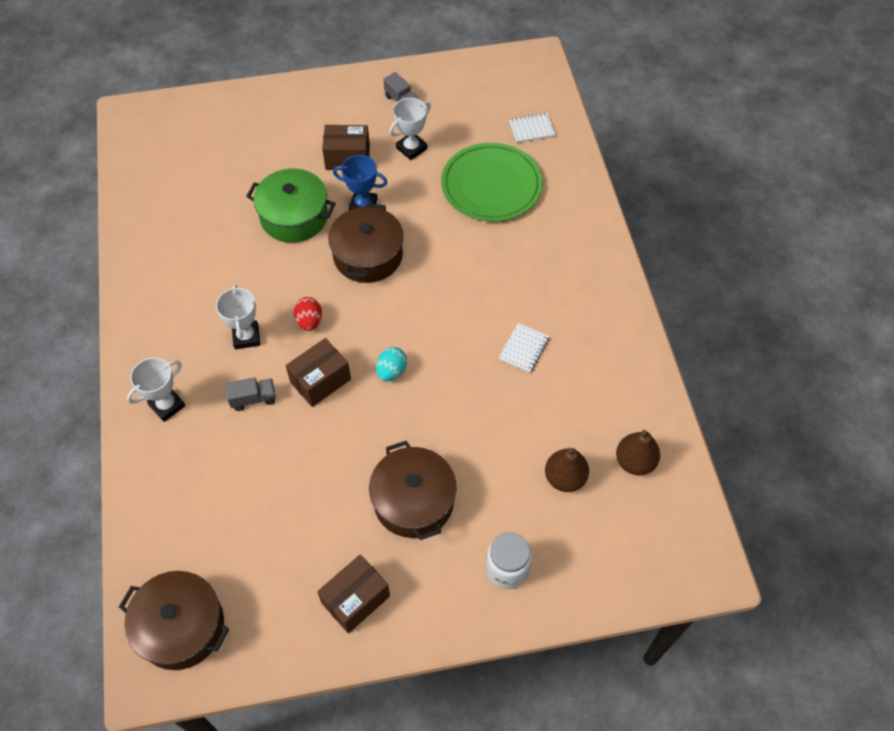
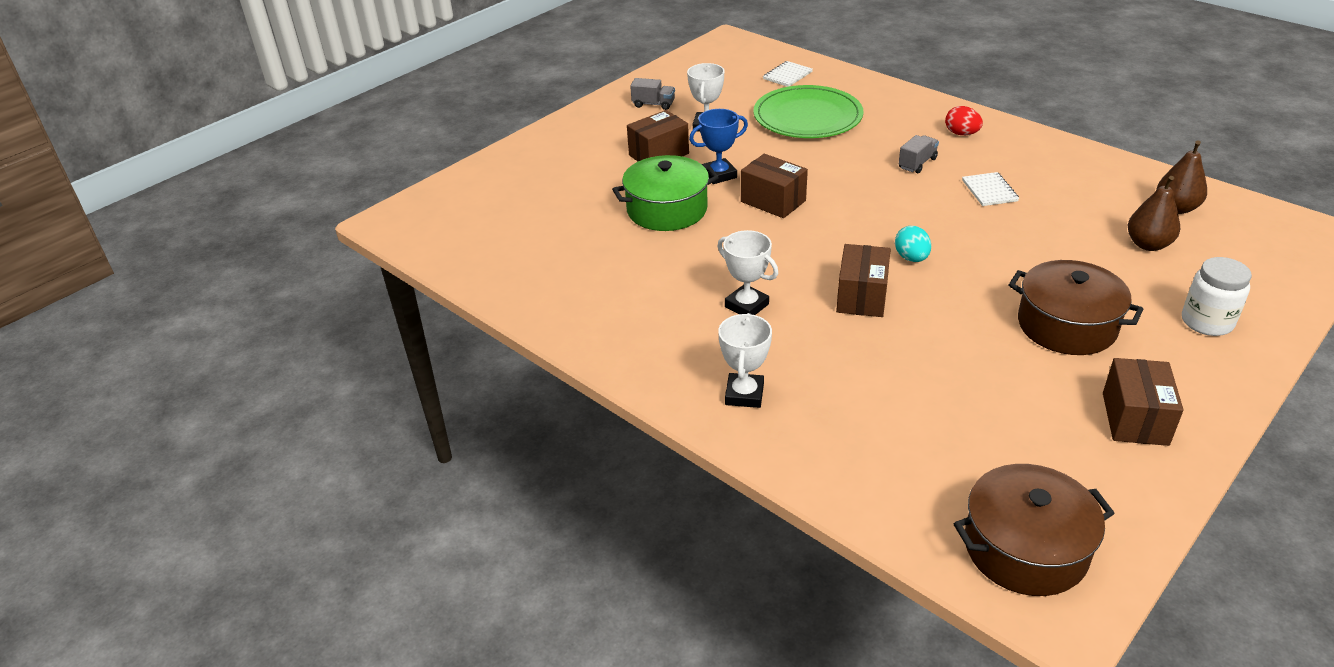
camera: 35 degrees left, 20 degrees down
grey truck [225,377,276,411] -> grey truck moved to [899,135,939,173]
red egg [294,297,322,331] -> red egg moved to [945,106,983,135]
brown pot [328,203,404,283] -> brown box [741,154,808,218]

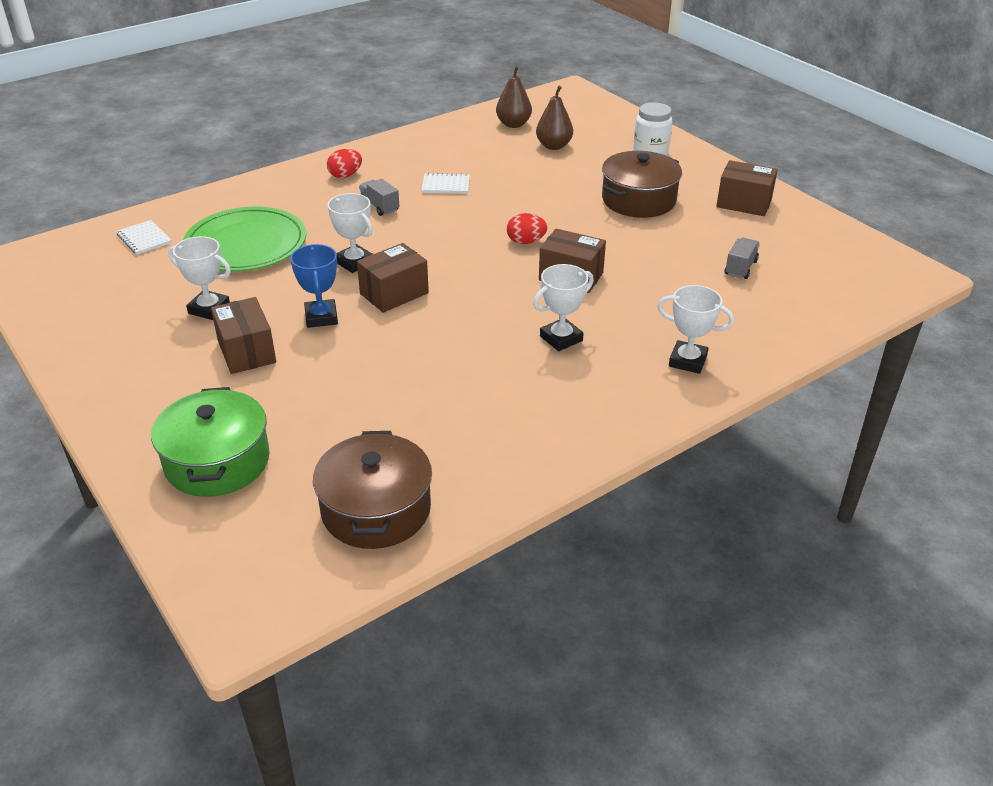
camera: 80 degrees left, 0 degrees up
green pot [612,155,719,231] -> green pot moved to [151,387,270,497]
grey truck [630,78,675,110] -> grey truck moved to [725,238,760,279]
turquoise egg [895,226,931,262] -> red egg [507,213,547,244]
brown pot [954,464,1115,596] -> brown pot moved to [313,431,432,549]
none -> white trophy [327,193,373,273]

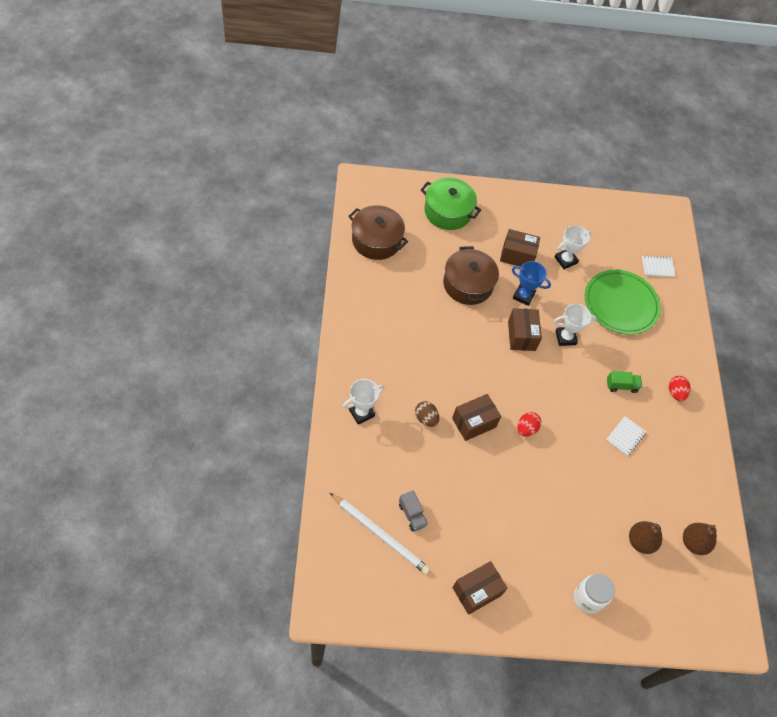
camera: 120 degrees right, 20 degrees up
grey truck [359,179,399,216] -> green truck [607,371,642,393]
white trophy [533,264,594,351] -> none
brown pot [602,151,682,218] -> brown pot moved to [443,246,499,305]
none -> white pencil [330,493,430,575]
none -> brown egg [415,401,439,427]

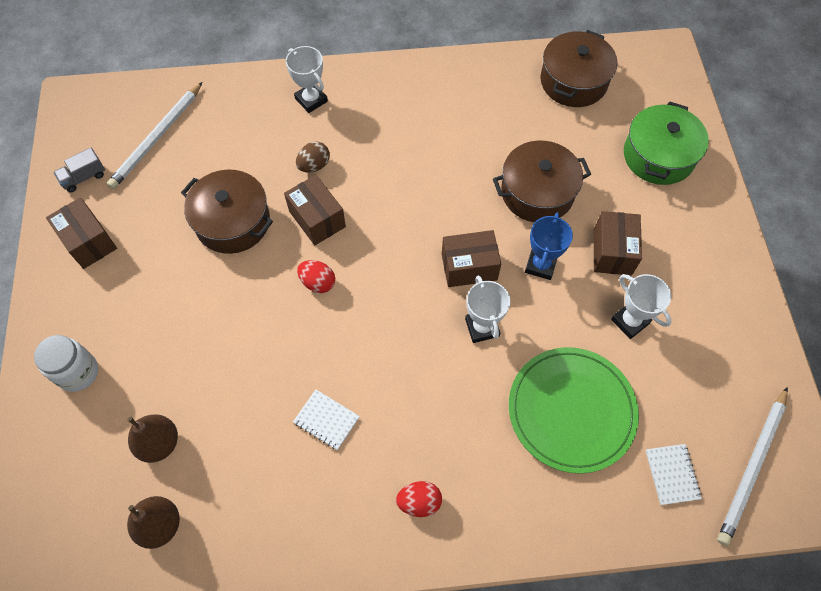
camera: 90 degrees right, 5 degrees up
grey truck [399,490,428,532] -> grey truck moved to [53,148,105,192]
green truck [607,371,642,393] -> none
none -> brown pot [181,170,273,254]
none -> white pencil [717,387,788,546]

